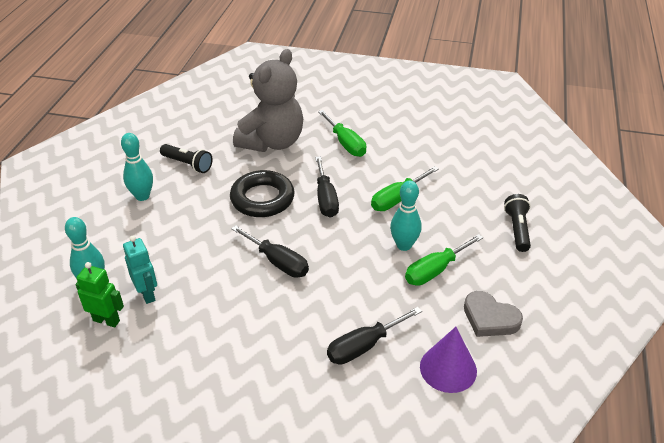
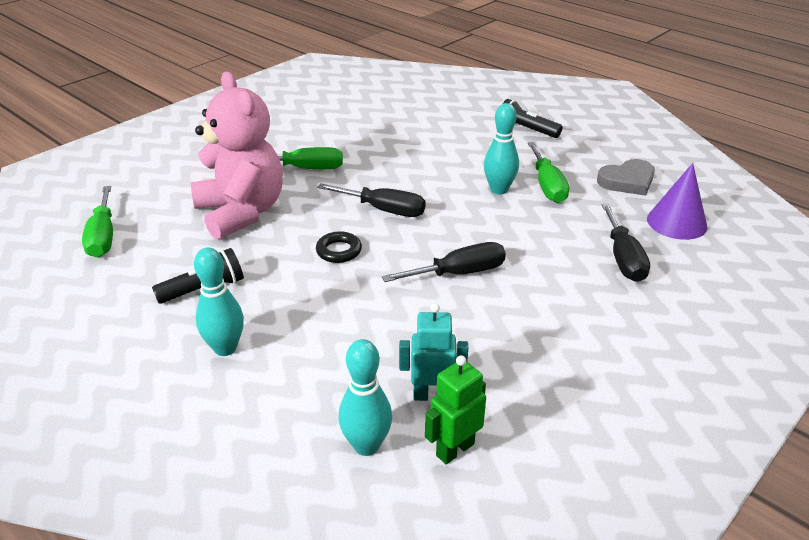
camera: 60 degrees left, 5 degrees down
black ring [230,170,295,217] -> black ring [316,231,362,263], size x0.52
grey teddy bear [233,49,303,152] -> pink teddy bear [191,71,283,240]
green screwdriver [371,166,439,211] -> green screwdriver moved to [82,186,113,258]

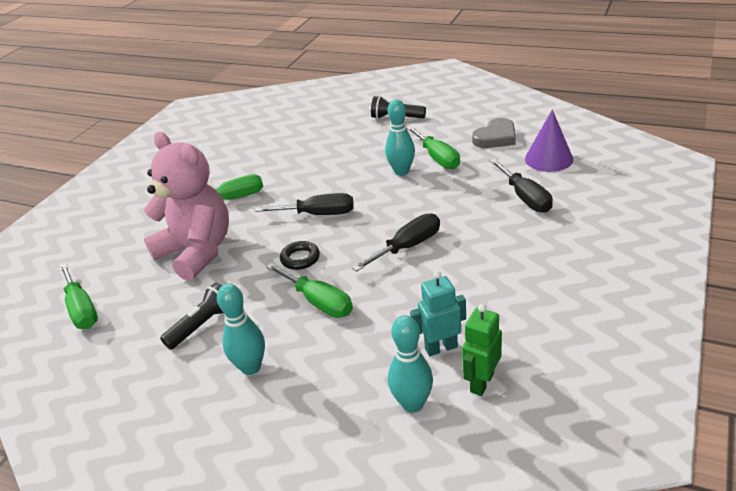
camera: 15 degrees left, 0 degrees up
none -> green screwdriver [266,263,353,318]

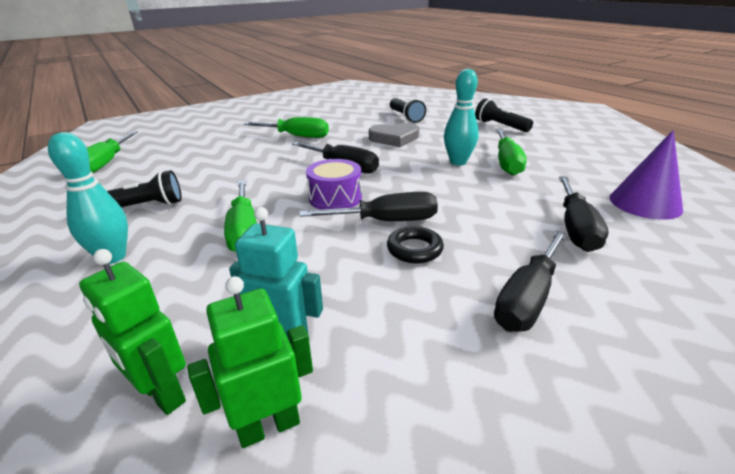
camera: 30 degrees right, 5 degrees down
pink teddy bear [144,132,229,281] -> none
black ring [280,241,320,270] -> black ring moved to [387,226,444,263]
turquoise bowling pin [388,315,433,413] -> green robot [79,249,186,415]
grey heart [472,118,516,148] -> grey heart moved to [369,123,419,147]
none -> purple drum [306,159,362,210]
none -> black flashlight [390,98,426,123]
none -> black screwdriver [494,230,568,332]

